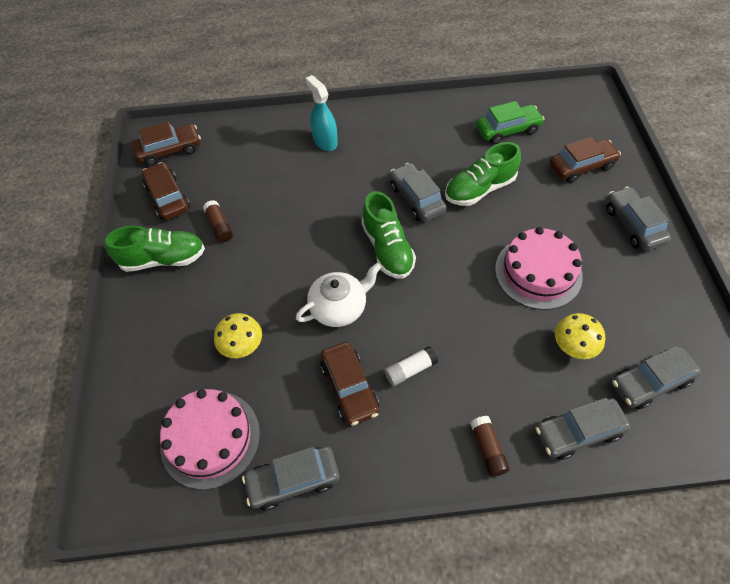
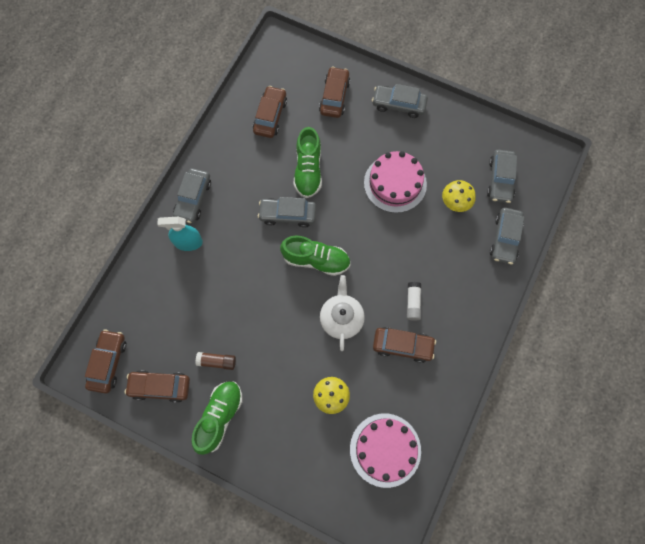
camera: 60 degrees left, 15 degrees up
grey car [242,446,339,511] -> grey car moved to [173,168,211,223]
brown glue stick [470,416,510,477] -> none
green car [476,101,544,144] -> brown car [253,86,287,138]

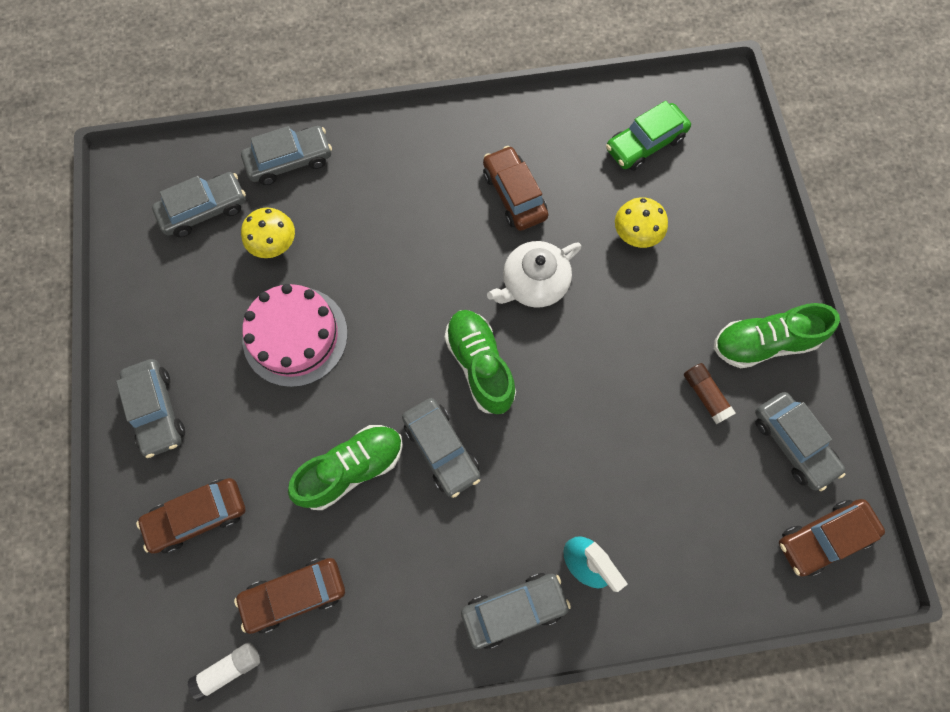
camera: 125 degrees left, 0 degrees up
brown car [125,370,190,403] -> grey car [755,392,845,491]
pink cake [350,414,421,488] -> green car [606,101,691,171]
white glue stick [407,282,421,321] -> white glue stick moved to [188,642,260,702]

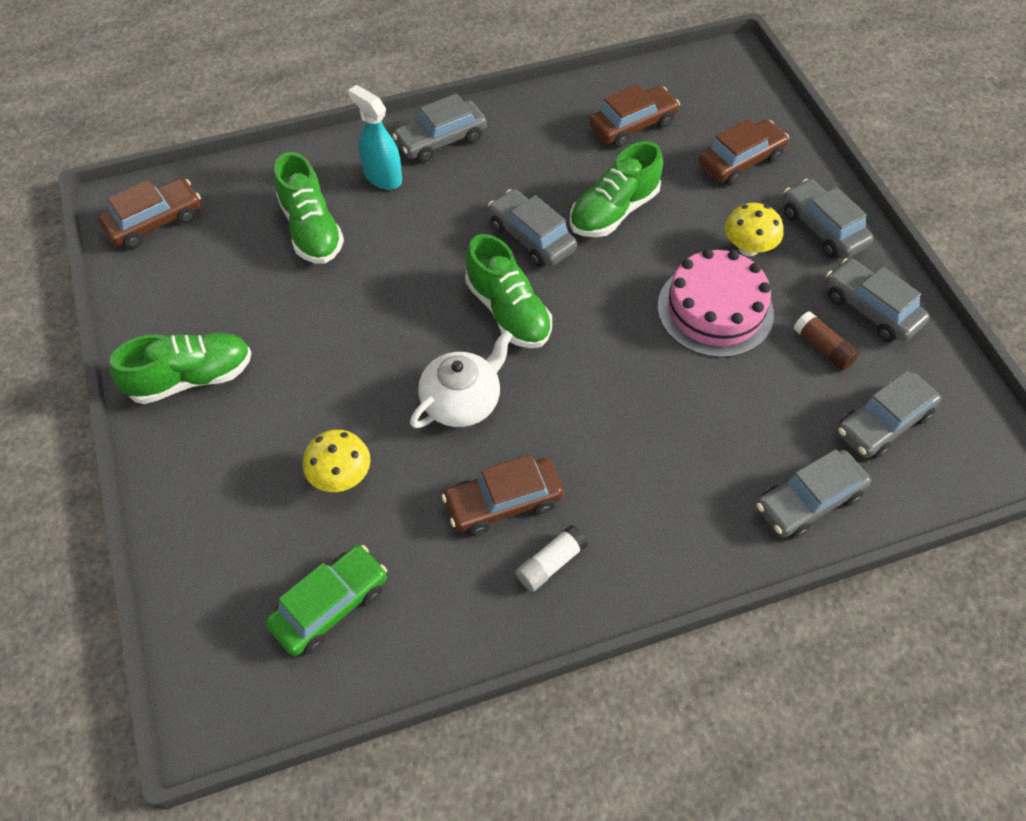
camera: 170 degrees right, 15 degrees down
white glue stick [188,642,260,702] -> white glue stick moved to [516,525,588,592]
yellow mushroom [241,207,295,258] -> yellow mushroom moved to [725,203,783,256]
brown car [483,146,548,231] -> brown car turned 105 degrees clockwise [442,455,564,536]
brown glue stick [684,363,736,424] -> brown glue stick moved to [794,311,859,370]
grey car [755,392,845,491] -> grey car moved to [825,258,929,342]
none -> green shoe [274,152,344,264]

